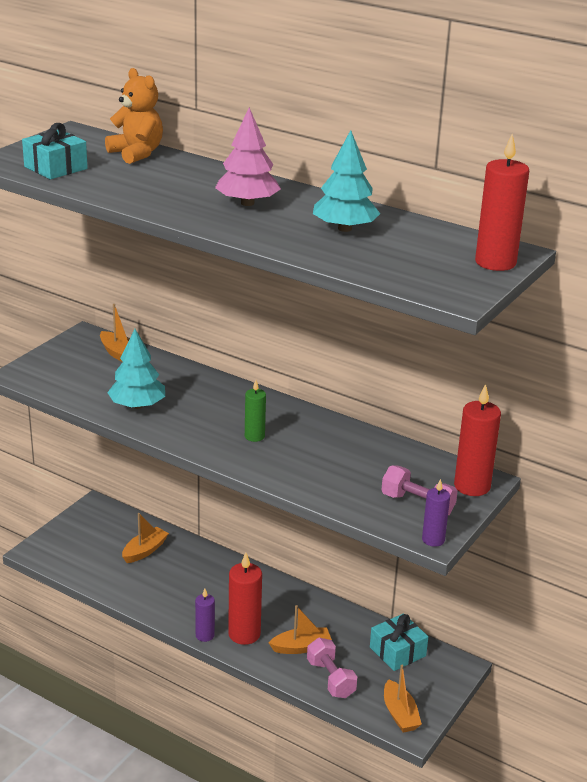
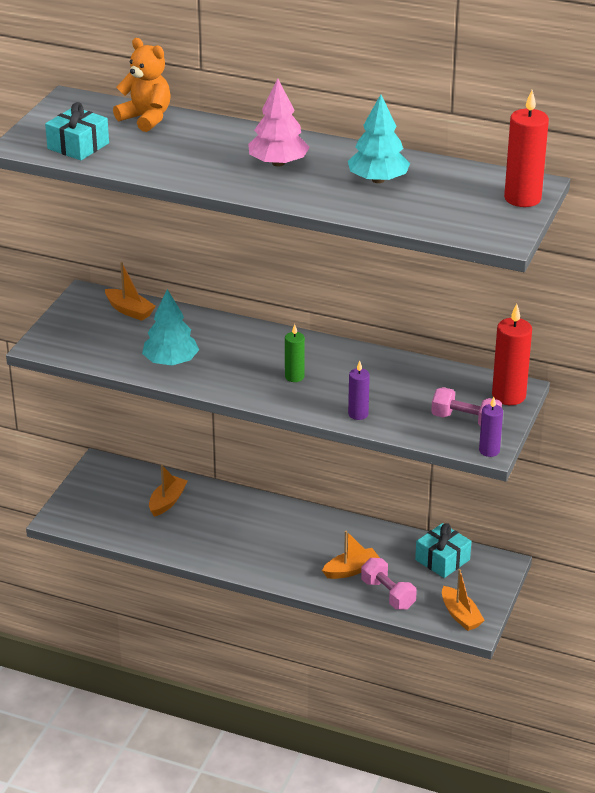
camera: 10 degrees left, 5 degrees up
purple candle [195,589,215,642] -> purple candle moved to [348,361,370,420]
red candle [228,553,262,645] -> none

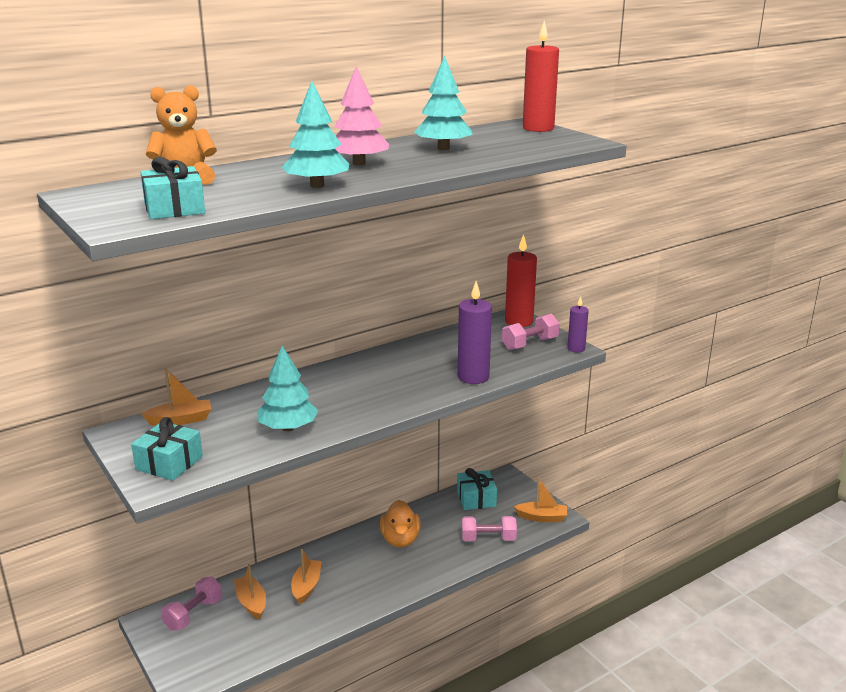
camera: 55 degrees left, 10 degrees down
green candle [285,324,305,382] -> none
orange boat [322,530,380,579] -> orange boat moved to [291,549,322,604]
purple candle [348,361,370,420] -> purple candle [458,281,492,384], size x1.70
none -> turquoise gift [131,417,203,481]
none -> pink dumbbell [161,577,223,630]
none -> turquoise tree [282,81,349,188]
none -> orange duck [380,500,421,548]

